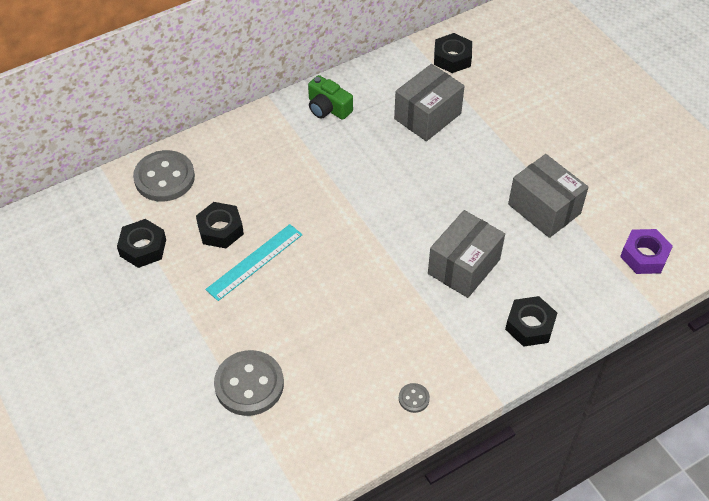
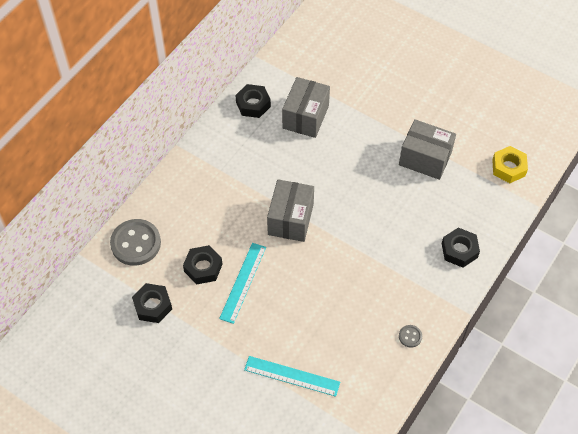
camera: 25 degrees left, 5 degrees up
grey button [214,350,284,416] -> turquoise ruler [244,356,340,397]
green camera [308,75,353,120] -> none
grey box [428,210,505,298] -> grey box moved to [267,179,314,242]
black nut [434,33,472,73] -> black nut moved to [235,84,271,118]
purple nut [620,229,673,274] -> yellow nut [492,146,528,183]

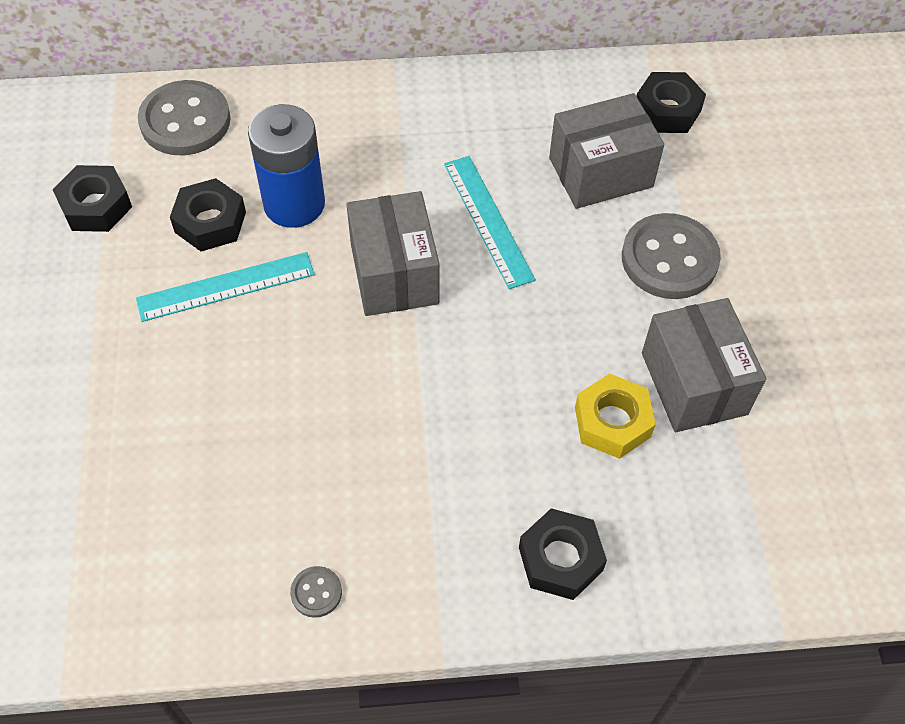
camera: 50 degrees right, 0 degrees up
black nut [235,84,271,118] -> black nut moved to [637,72,706,133]
turquoise ruler [244,356,340,397] -> turquoise ruler moved to [444,156,536,289]
grey box [267,179,314,242] -> grey box turned 75 degrees counterclockwise [346,191,440,316]
yellow nut [492,146,528,183] -> yellow nut moved to [575,373,656,459]
none -> blue battery [248,104,325,228]
none -> grey button [622,213,721,299]

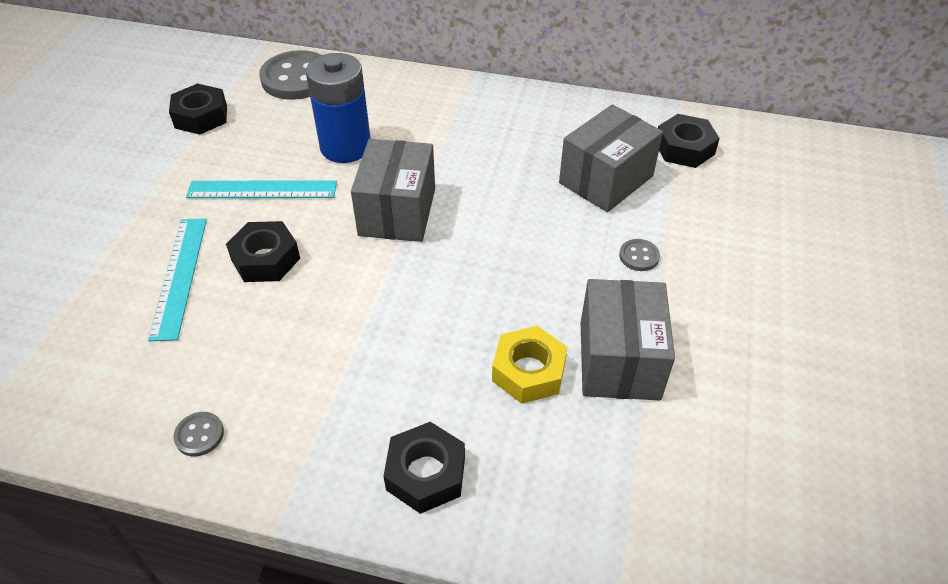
camera: 20 degrees right, 10 degrees down
black nut [170,178,246,251] -> black nut moved to [226,221,300,282]
turquoise ruler [444,156,536,289] -> turquoise ruler moved to [148,218,207,341]
grey box [549,93,664,209] -> grey box turned 45 degrees counterclockwise [559,104,663,212]
grey button [622,213,721,299] -> grey button [619,239,660,271], size x0.44

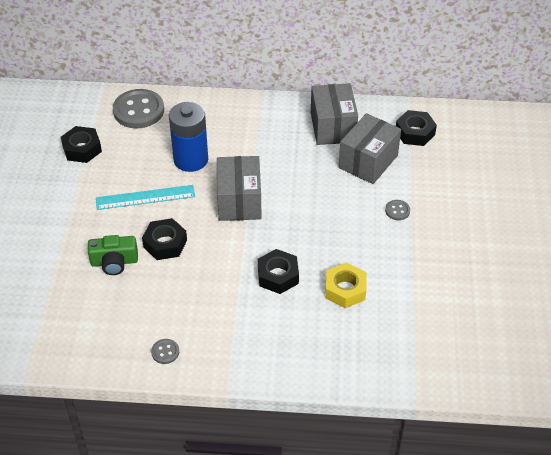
camera: 10 degrees left, 0 degrees up
turquoise ruler [148,218,207,341] -> green camera [88,235,138,275]
black nut [384,422,465,514] -> black nut moved to [258,249,299,294]
grey box [581,279,675,401] -> grey box moved to [311,83,358,145]

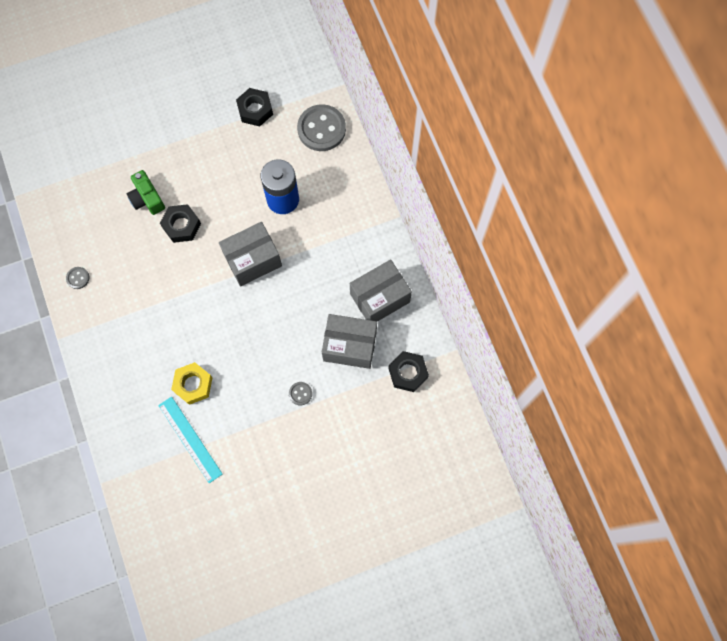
camera: 65 degrees right, 25 degrees up
turquoise ruler [96,185,195,210] -> turquoise ruler moved to [158,397,222,483]
black nut [258,249,299,294] -> none

